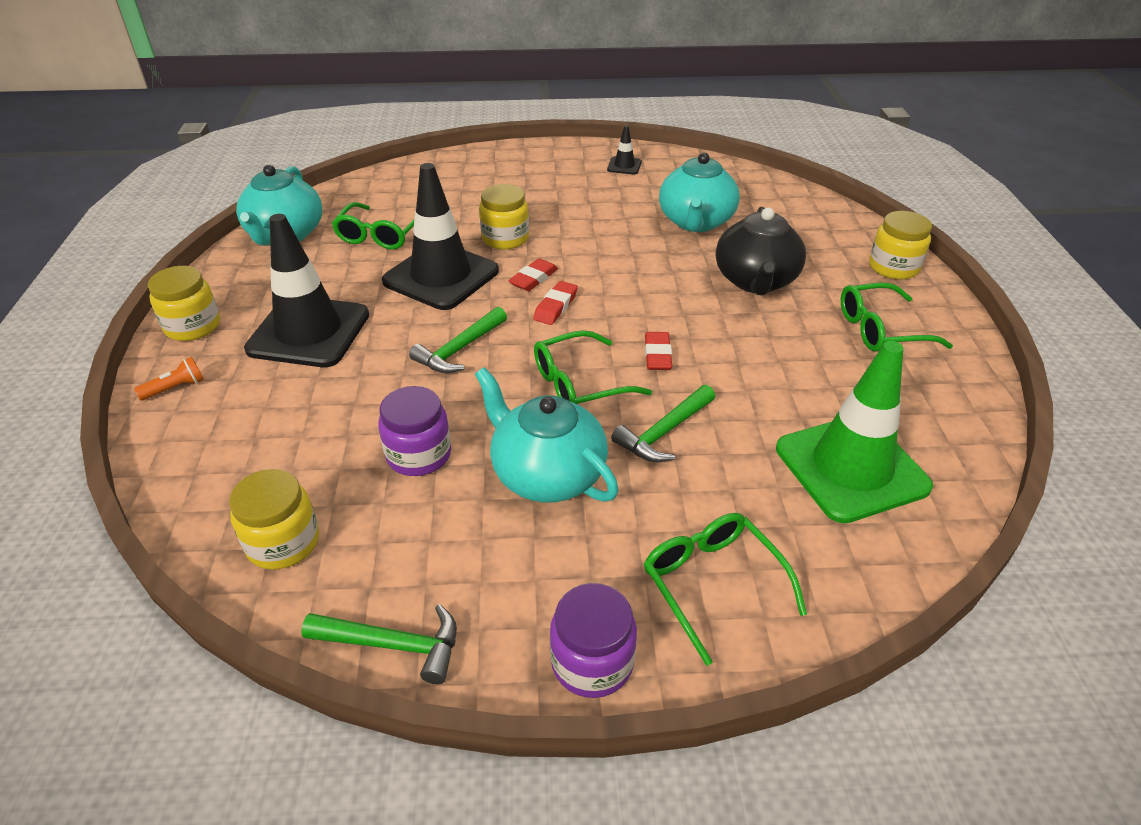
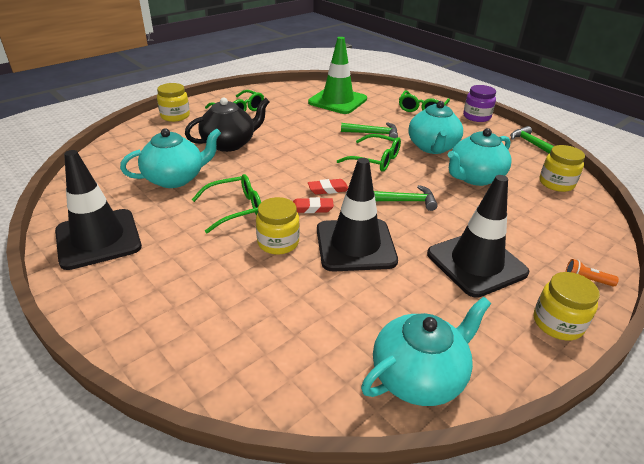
camera: 130 degrees left, 5 degrees down
green glasses [332,202,414,249] -> green glasses moved to [192,174,261,233]
purple jar [378,386,451,476] -> turquoise teapot [448,128,512,186]
black traffic cone [607,126,642,174] -> black traffic cone [55,150,142,270], size x2.36
red eraser [645,332,672,370] -> none

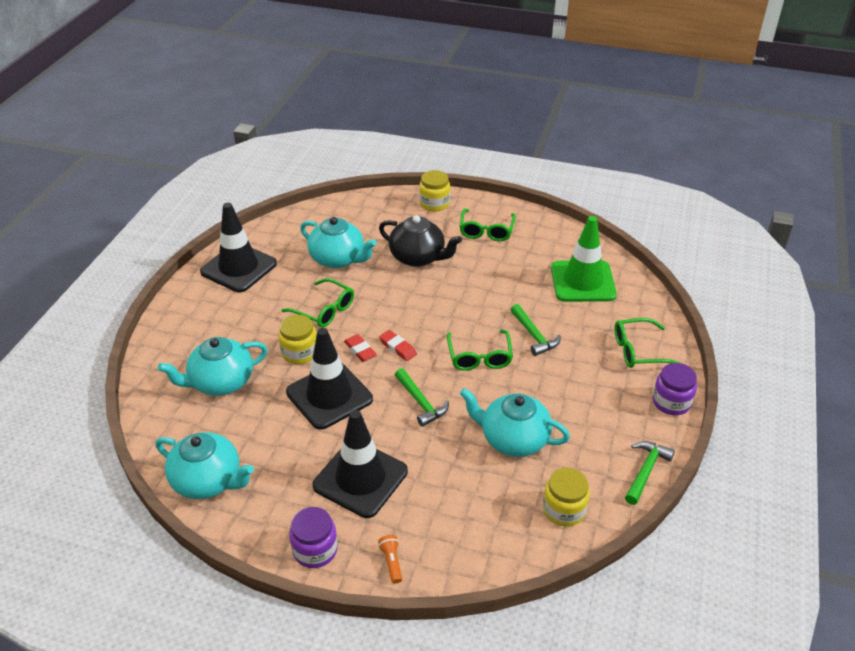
camera: 60 degrees right, 5 degrees up
turquoise teapot [408,101,463,154] -> turquoise teapot moved to [158,337,268,396]
yellow jar [534,272,600,341] -> purple jar [289,507,338,568]

